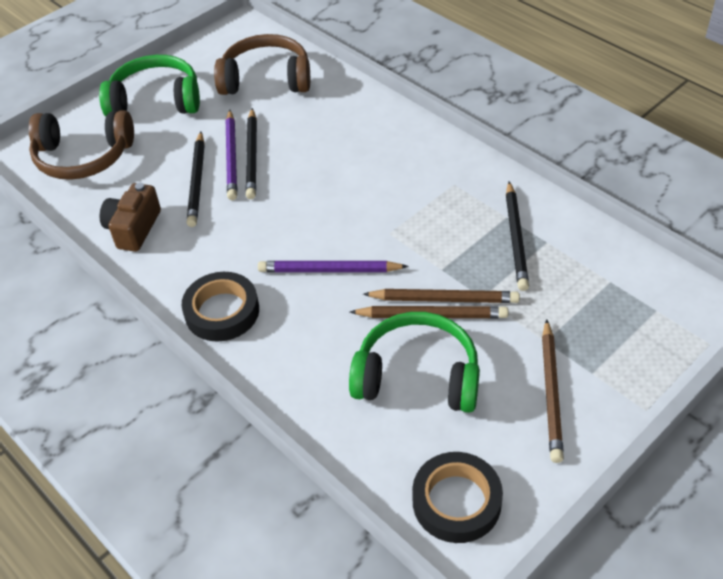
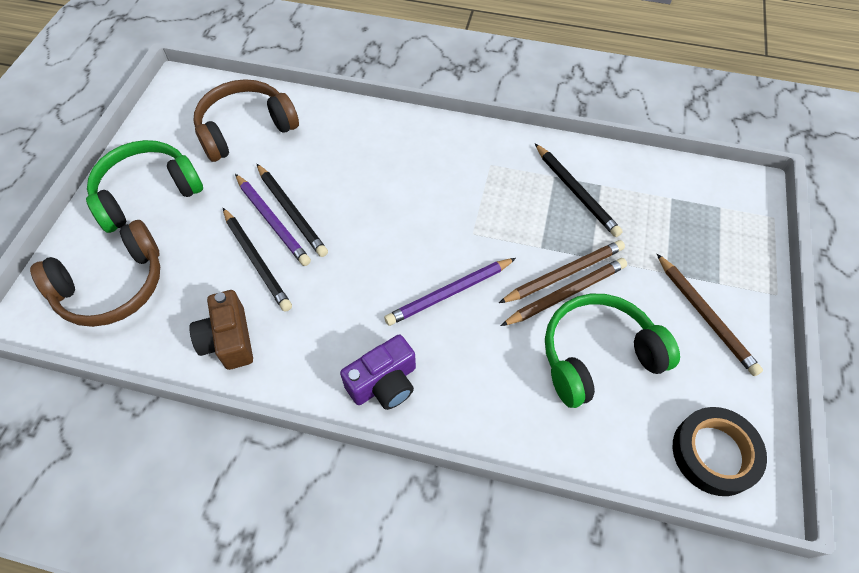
camera: 35 degrees left, 10 degrees up
black tape [182,272,259,342] -> purple camera [340,335,416,410]

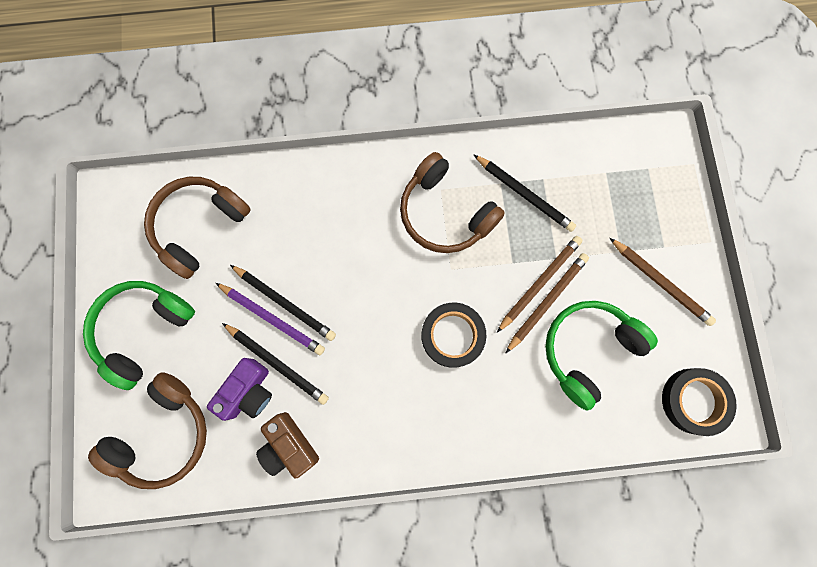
camera: 20 degrees left, 20 degrees up
purple camera [340,335,416,410] -> purple camera moved to [207,358,272,421]
purple pencil [384,258,516,326] -> black tape [421,303,486,368]
none -> brown headphones [400,152,505,253]

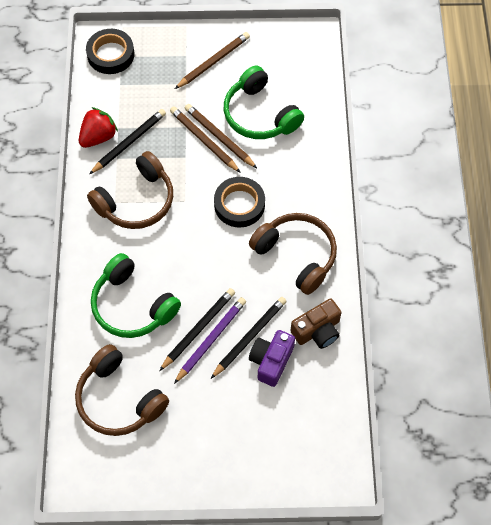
camera: 85 degrees left, 15 degrees down
green headphones [83,281,195,390] -> green headphones moved to [91,253,181,338]
brown headphones [88,372,207,489] -> brown headphones moved to [249,213,337,295]
purple camera [207,358,272,421] -> purple camera turned 105 degrees counterclockwise [249,330,295,387]
black tape [662,368,737,436] -> black tape moved to [86,29,134,74]
none -> red strawberry [79,107,118,148]

